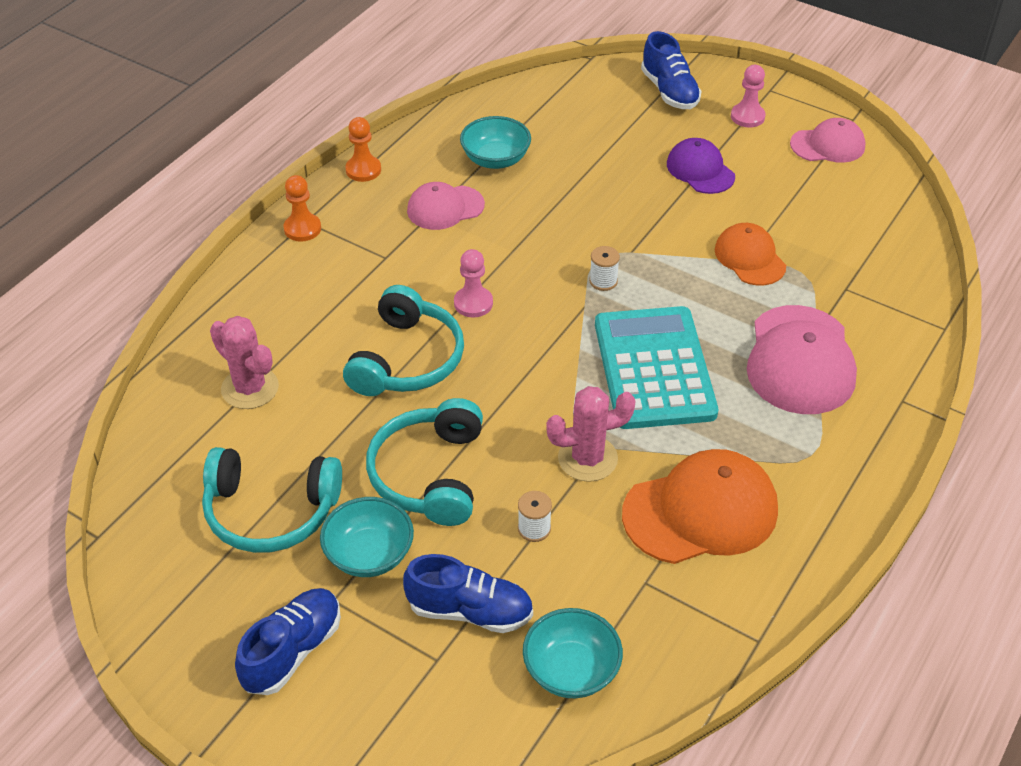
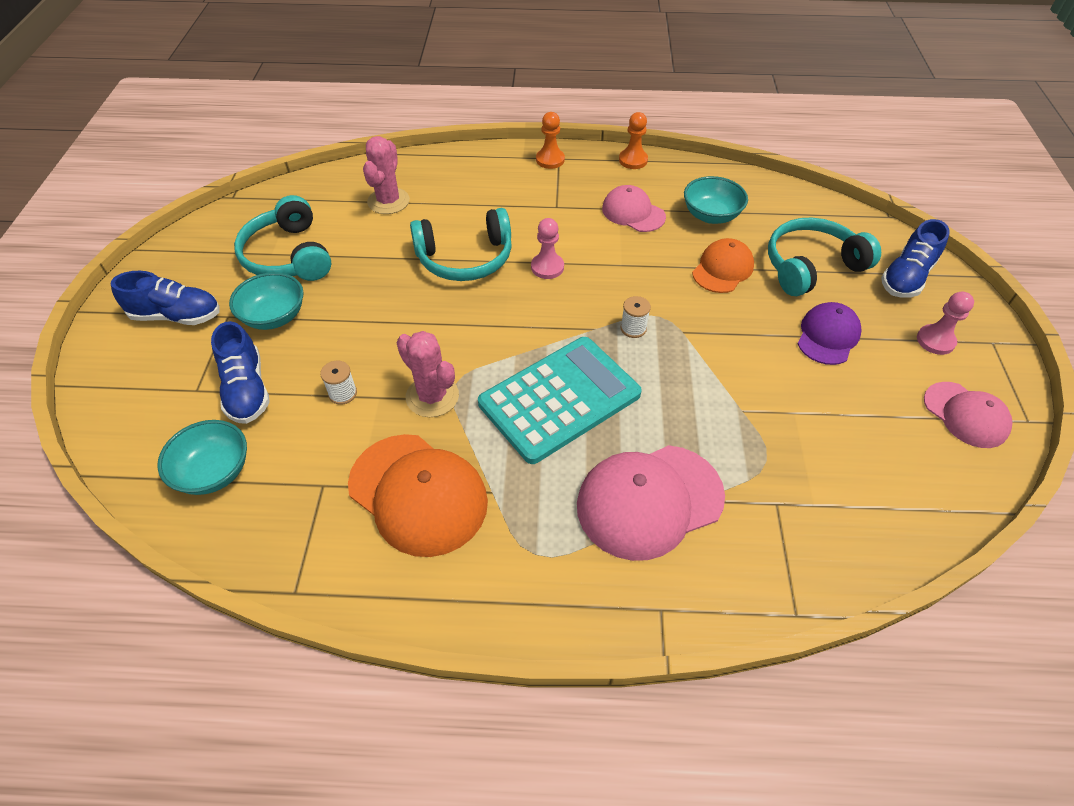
camera: 60 degrees right, 5 degrees up
turquoise headphones [366,398,483,526] -> turquoise headphones moved to [768,218,881,296]
orange cap [715,223,786,285] -> orange cap moved to [692,238,754,293]

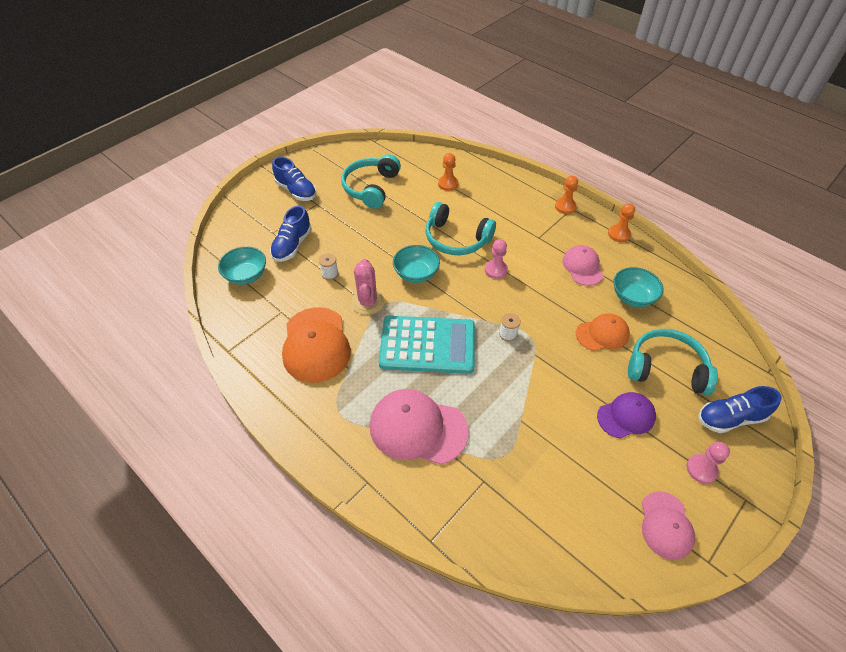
camera: 40 degrees right, 0 degrees up
turquoise bowl [229,272,304,330] -> turquoise bowl moved to [393,245,440,283]
pink cactus [363,136,410,214] -> orange pawn [438,153,458,191]

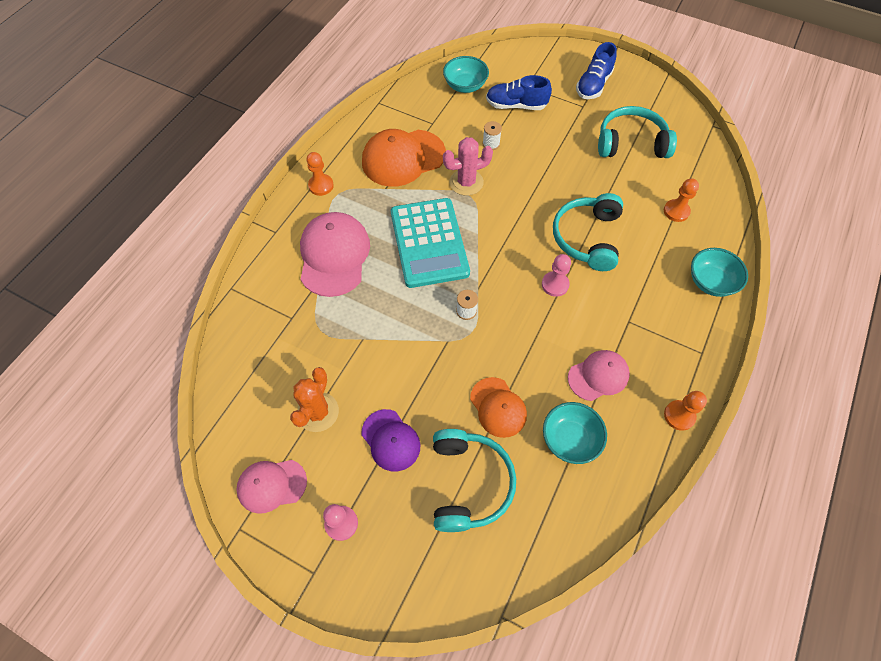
camera: 75 degrees right, 10 degrees up
turquoise bowl [393,245,440,283] -> turquoise bowl moved to [691,248,748,297]
orange pawn [555,176,578,214] -> orange pawn moved to [306,152,334,196]
blue shoe [698,386,782,433] -> none
none -> orange cactus [290,367,339,432]

